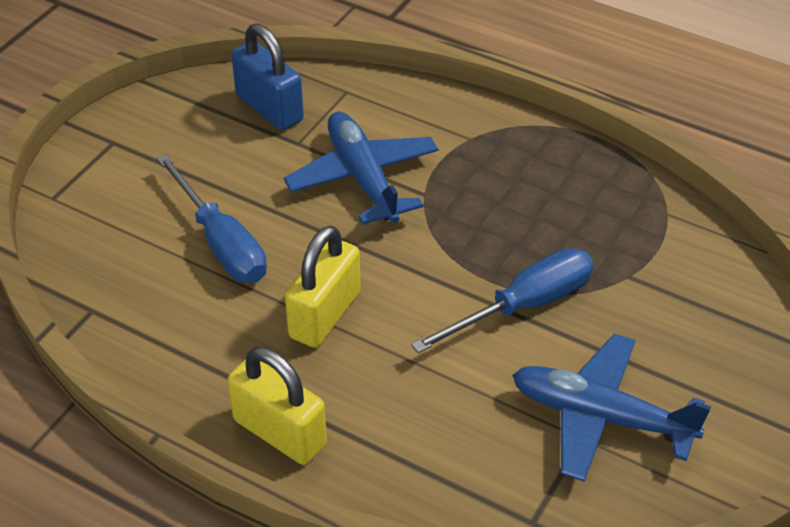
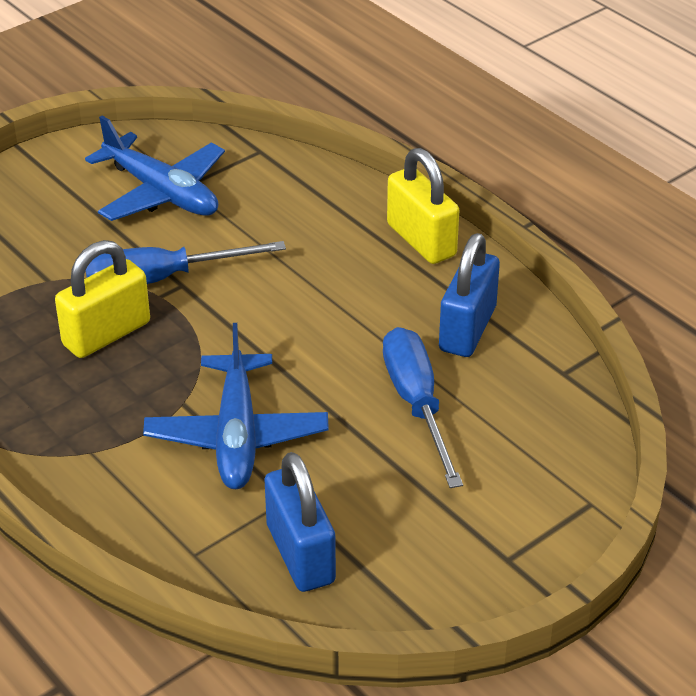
camera: 160 degrees left, 5 degrees down
yellow padlock [285,226,361,348] -> yellow padlock moved to [55,240,150,358]
none -> blue padlock [439,233,500,357]

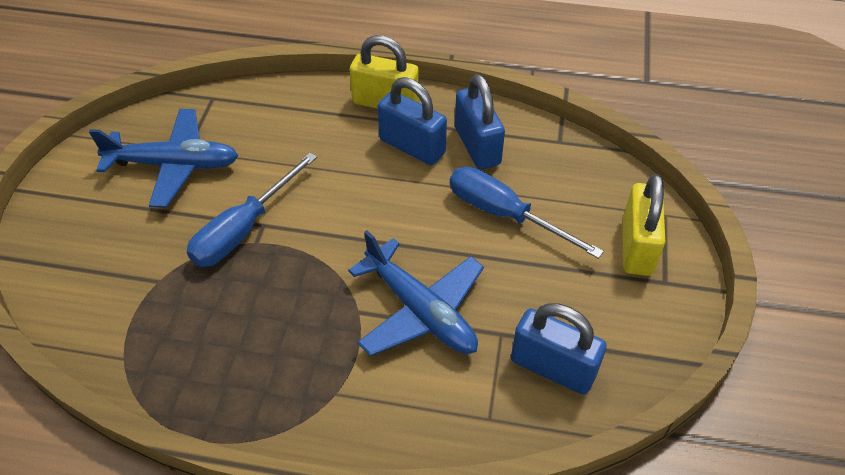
camera: 40 degrees left, 10 degrees up
yellow padlock [55,240,150,358] -> yellow padlock moved to [623,174,665,276]
none -> blue padlock [377,77,447,165]

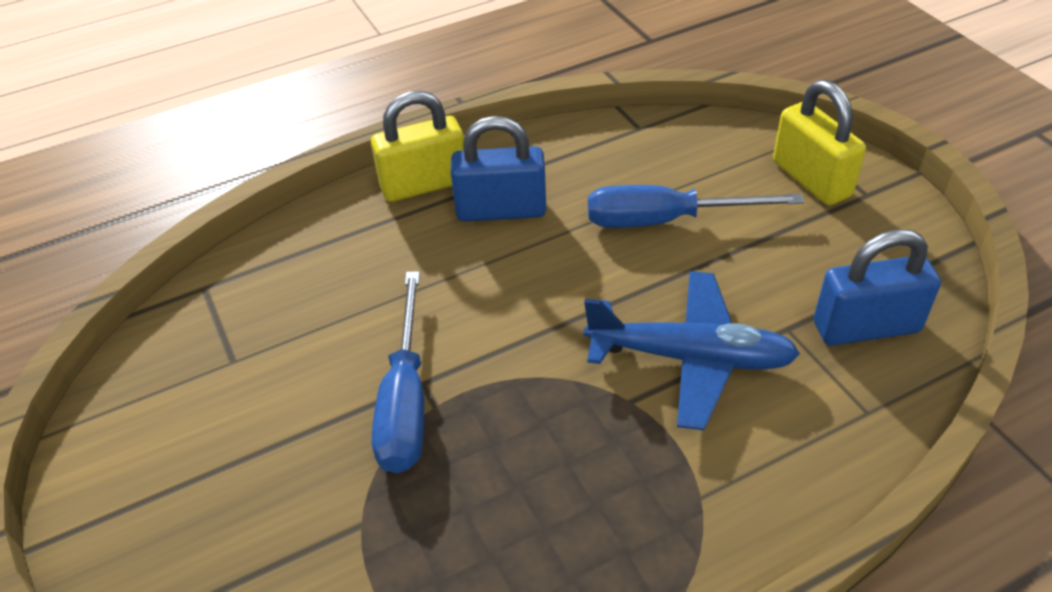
camera: 35 degrees left, 5 degrees down
blue plane [89,109,238,207] -> none
blue padlock [455,74,505,170] -> none

